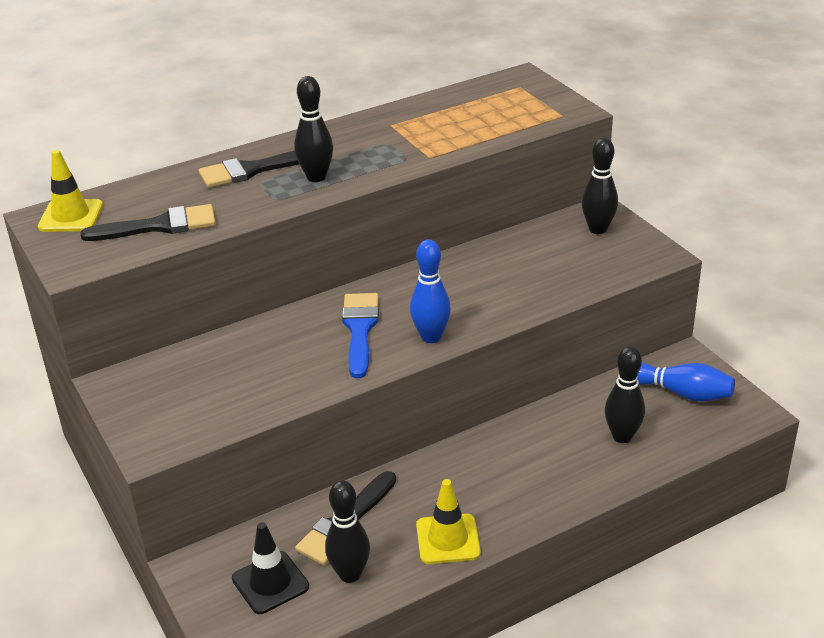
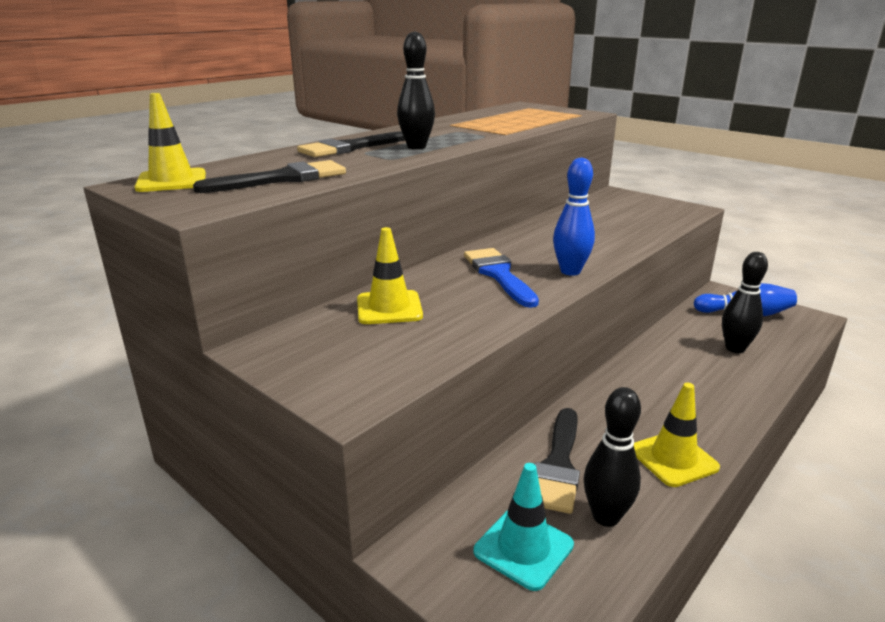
camera: 20 degrees left, 10 degrees down
black traffic cone [232,522,309,614] -> turquoise traffic cone [474,463,574,591]
black bowling pin [582,138,618,234] -> none
none -> yellow traffic cone [357,227,423,324]

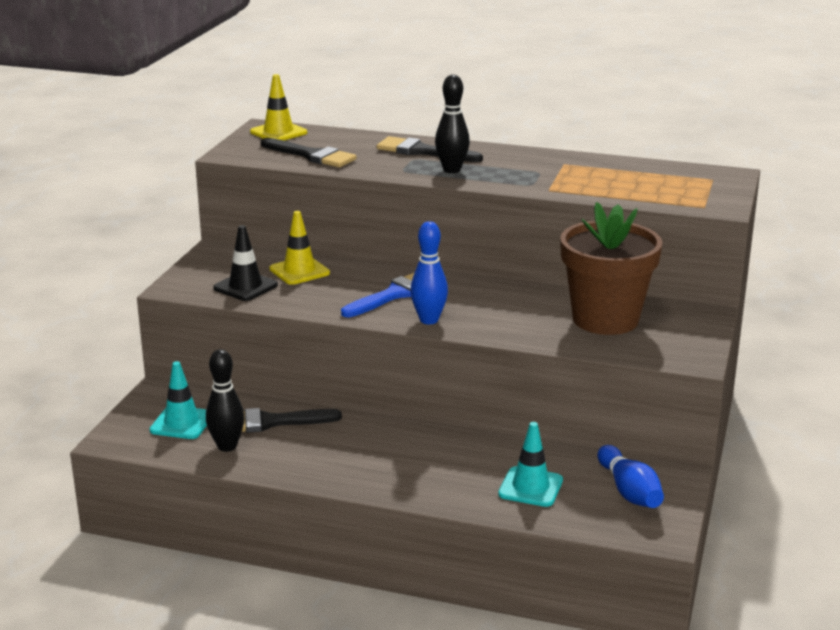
camera: 65 degrees right, 0 degrees up
yellow traffic cone [634,383,720,487] -> none
black bowling pin [722,252,768,353] -> turquoise traffic cone [498,422,563,507]
none -> black traffic cone [213,225,278,301]
none -> brown flower pot [560,202,663,335]

